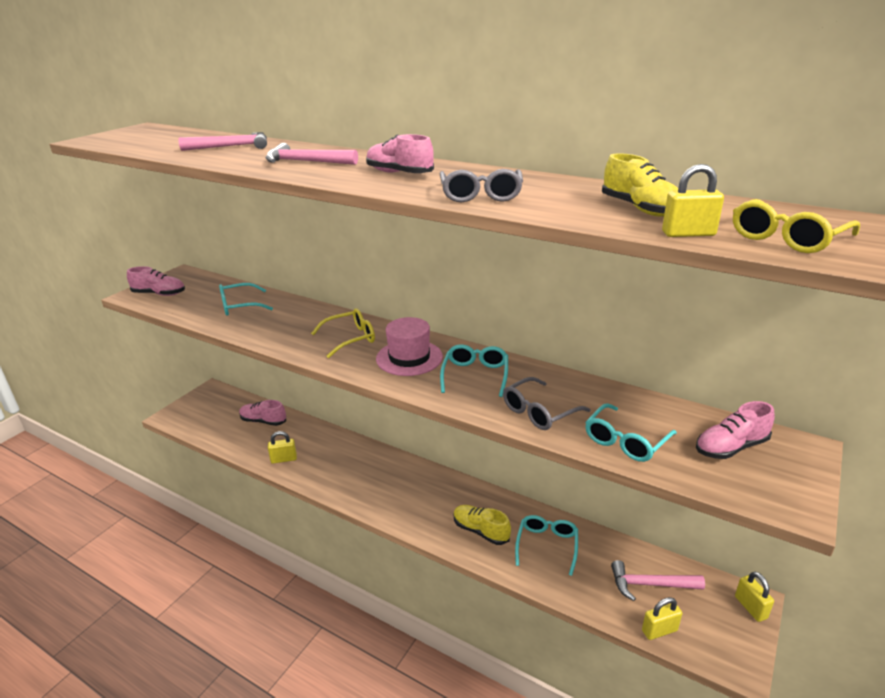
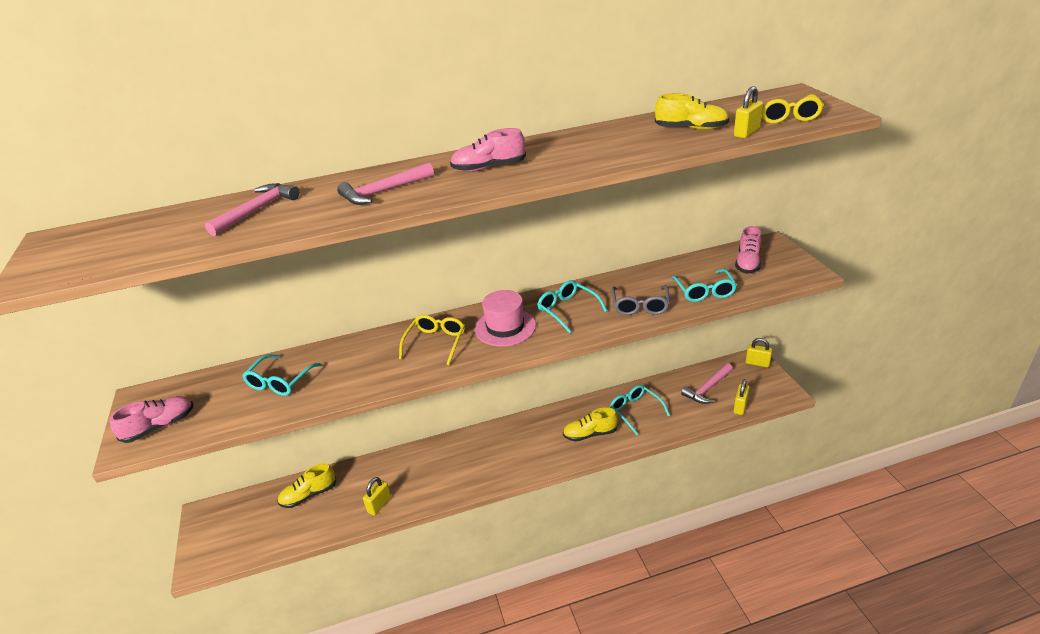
camera: 45 degrees left, 5 degrees up
pink shoe [239,400,286,426] -> yellow shoe [277,463,336,508]
grey glasses [440,169,523,202] -> none

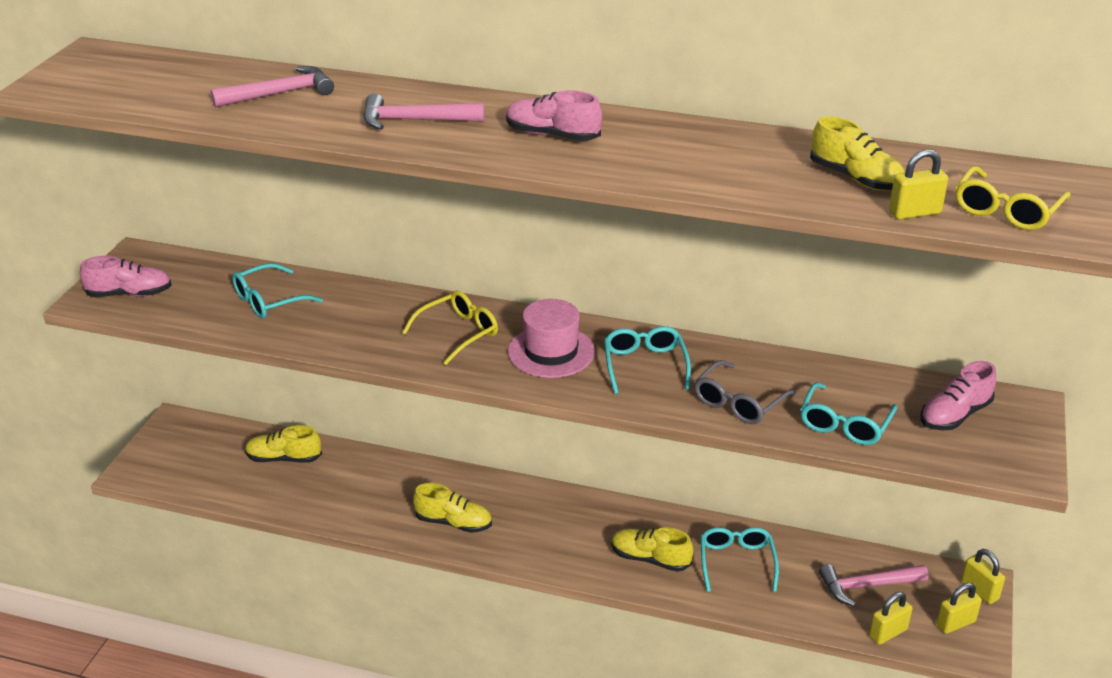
camera: 30 degrees right, 0 degrees up
yellow padlock [363,477,391,516] -> yellow padlock moved to [936,583,982,634]
none -> yellow shoe [413,483,492,533]

